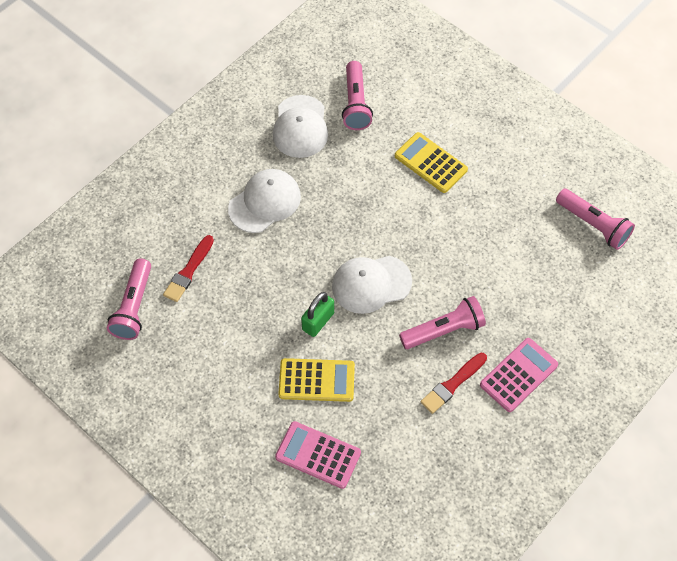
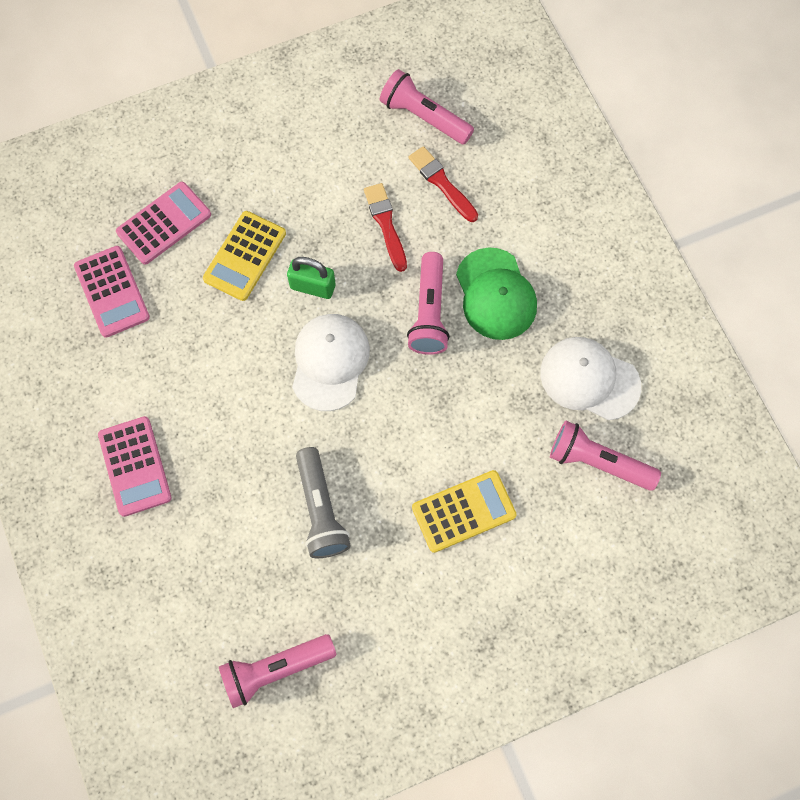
camera: 115 degrees right, 10 degrees up
white cap [228,169,301,233] -> green cap [456,247,537,340]
green padlock [301,292,334,337] -> green padlock turned 45 degrees counterclockwise [287,257,336,299]
pink flashlight [399,296,486,349] -> pink flashlight moved to [407,252,450,355]
red brush [420,353,487,414] -> red brush moved to [364,183,407,272]
none -> pink calculator [74,246,150,338]
none -> grey flashlight [296,447,351,558]

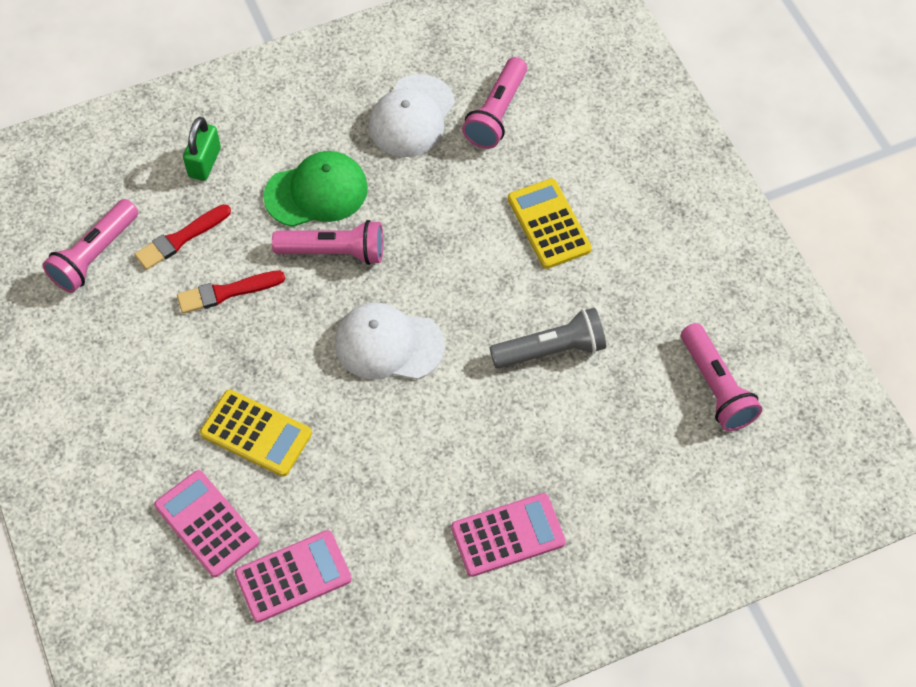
camera: 90 degrees left, 10 degrees down
green padlock [287,257,336,299] -> green padlock moved to [183,117,221,181]

